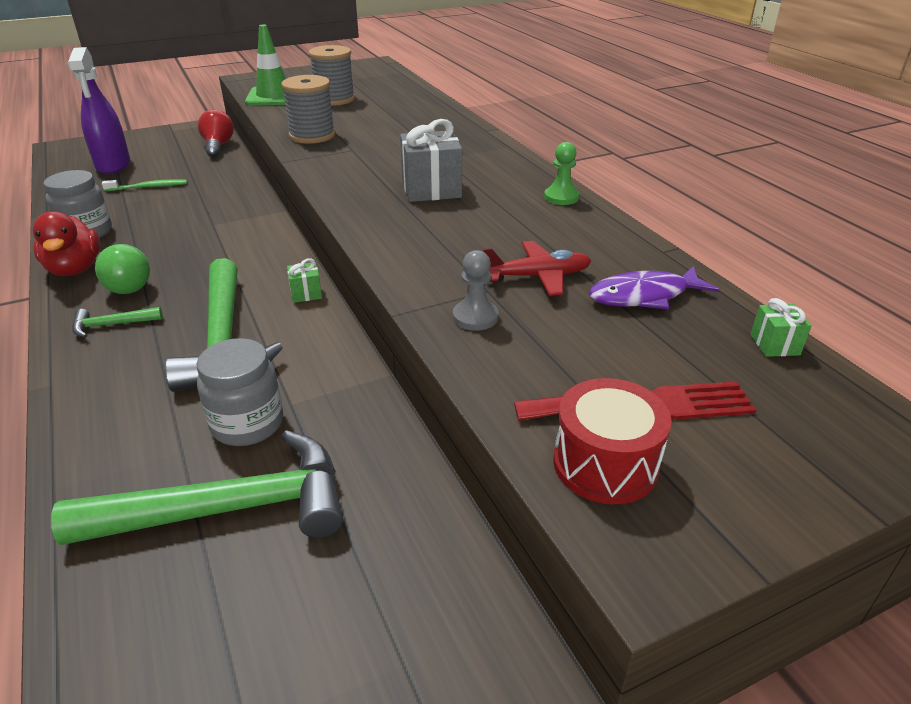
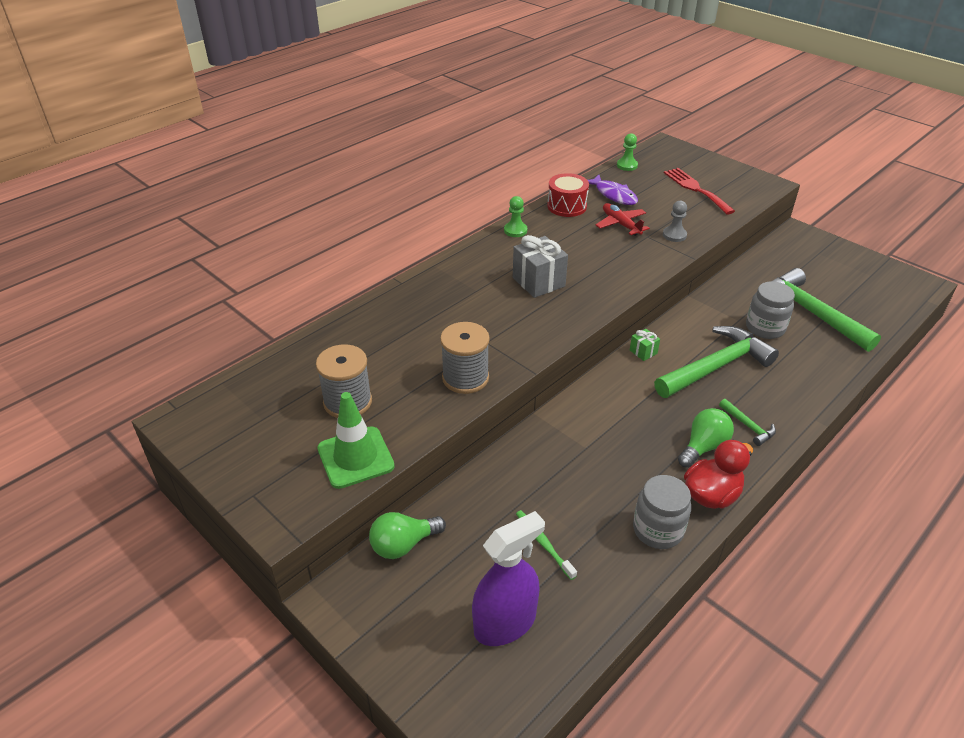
camera: 110 degrees left, 5 degrees up
red light bulb [198,109,234,157] -> green light bulb [369,512,446,559]
red drum [553,378,672,504] -> red drum moved to [547,173,589,217]
green gift [750,298,812,357] -> green pawn [617,133,638,171]

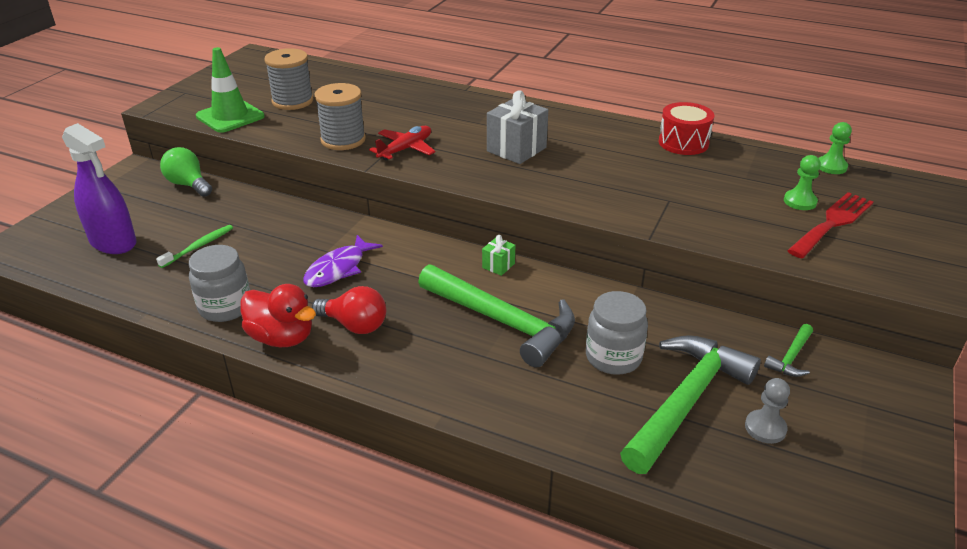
camera: 70 degrees right, 5 degrees down
green pawn [504,196,527,237] -> green pawn moved to [784,155,821,210]
purple fish [588,175,638,205] -> purple fish moved to [303,235,383,287]
red plane [596,203,650,236] -> red plane moved to [369,126,435,160]
grey pawn [663,201,687,242] -> grey pawn moved to [745,378,790,444]
green light bulb [678,408,734,468] -> red light bulb [312,286,386,334]
green hammer [719,399,776,446] -> green hammer moved to [764,324,813,377]

